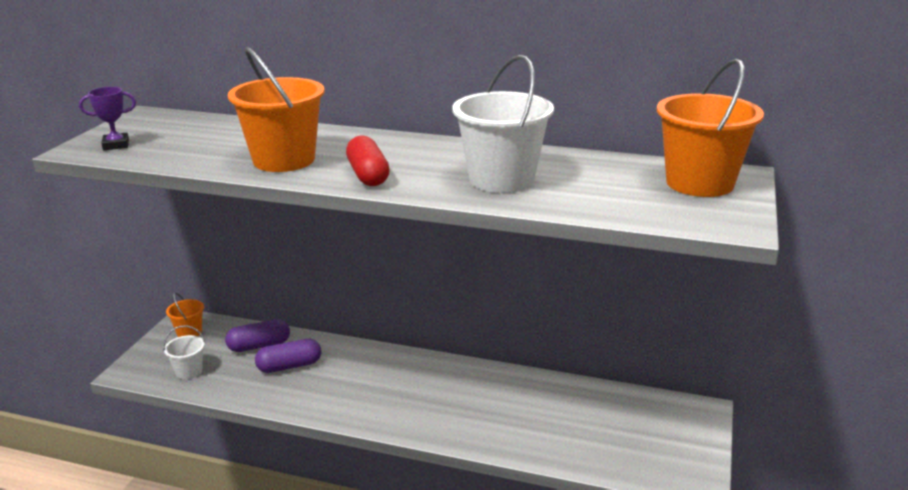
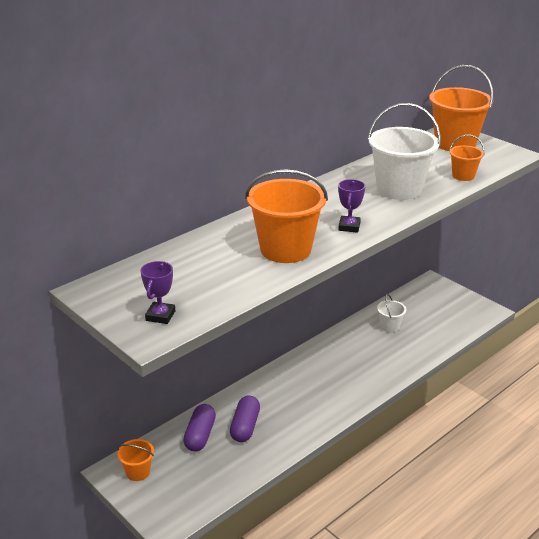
camera: 60 degrees left, 5 degrees up
white bucket [163,325,205,379] -> white bucket moved to [377,294,406,333]
red capsule [346,136,390,186] -> purple trophy [338,179,365,233]
none -> orange bucket [449,134,485,181]

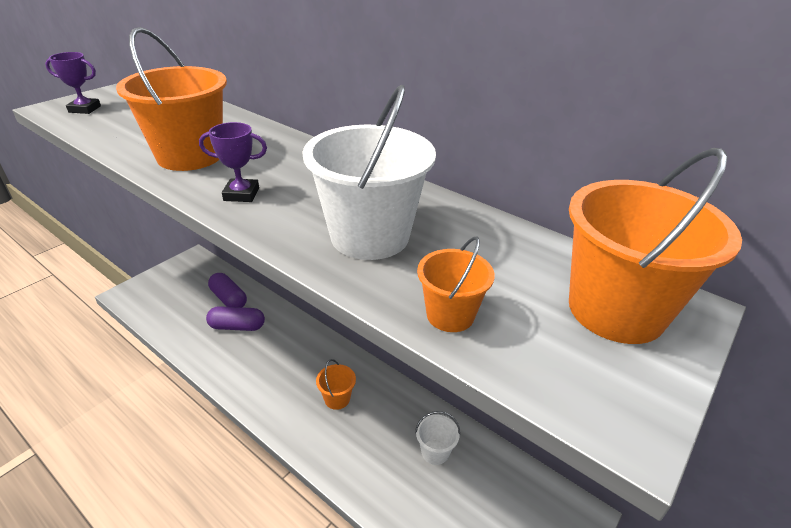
camera: 80 degrees right, 5 degrees up
orange bucket [117,439,154,481] -> orange bucket moved to [316,359,356,410]
purple capsule [183,404,216,451] -> purple capsule turned 45 degrees clockwise [208,273,247,307]

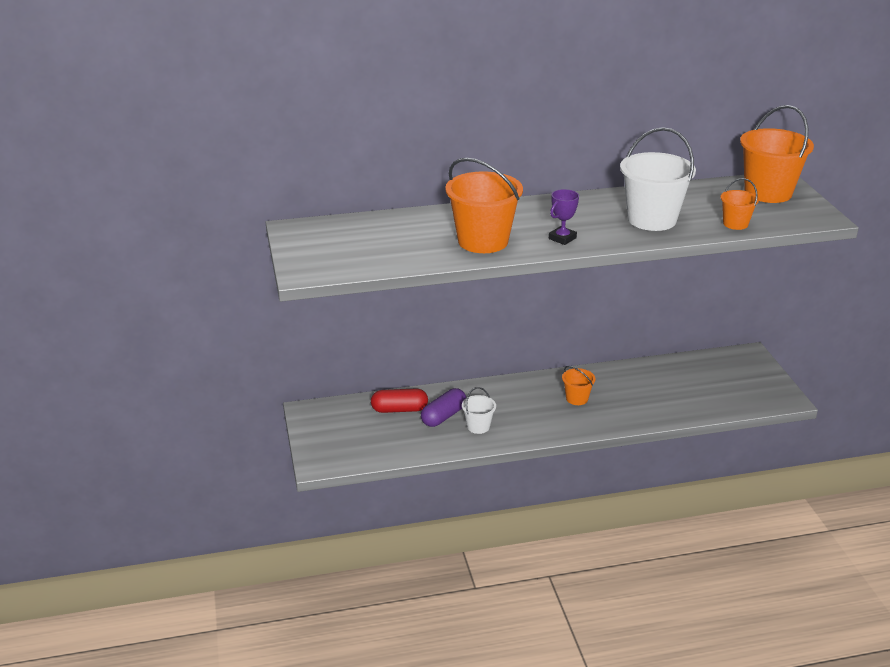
camera: 50 degrees left, 5 degrees down
purple trophy [45,52,101,114] -> none
purple capsule [208,273,247,307] -> red capsule [371,389,428,413]
white bucket [415,411,460,465] -> white bucket moved to [462,387,496,434]

